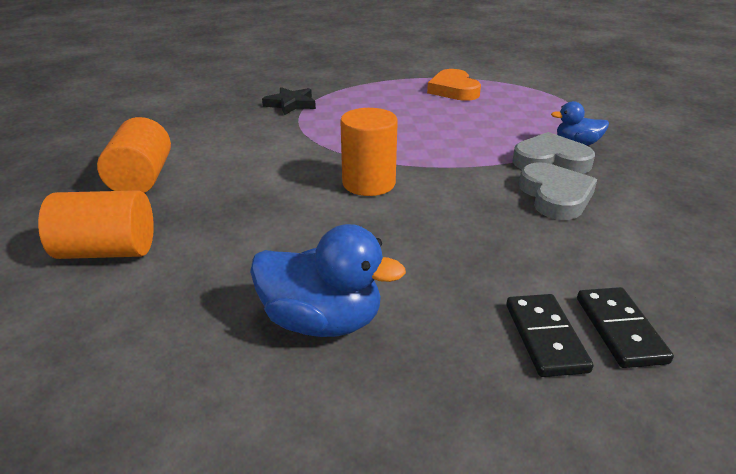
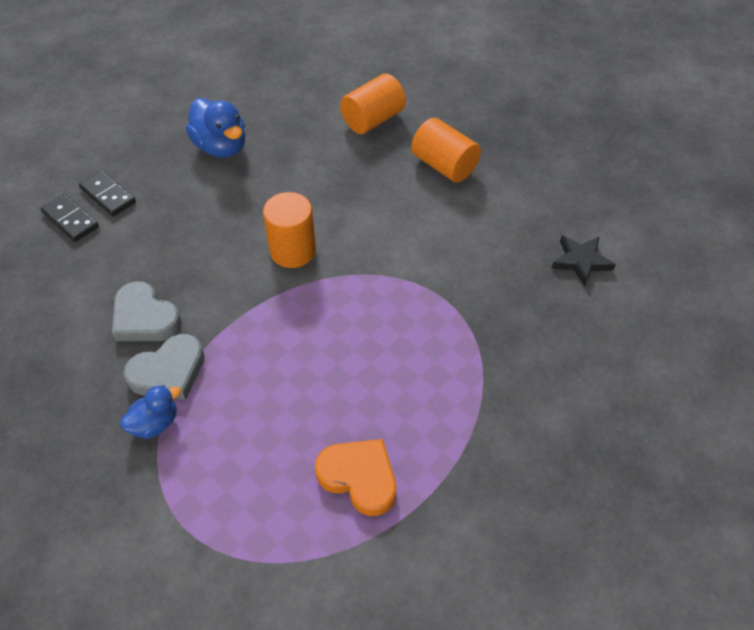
camera: 140 degrees right, 20 degrees up
blue duck [250,224,406,337] -> blue duck turned 105 degrees counterclockwise [186,98,246,158]
black star [262,87,316,115] -> black star moved to [552,235,616,286]

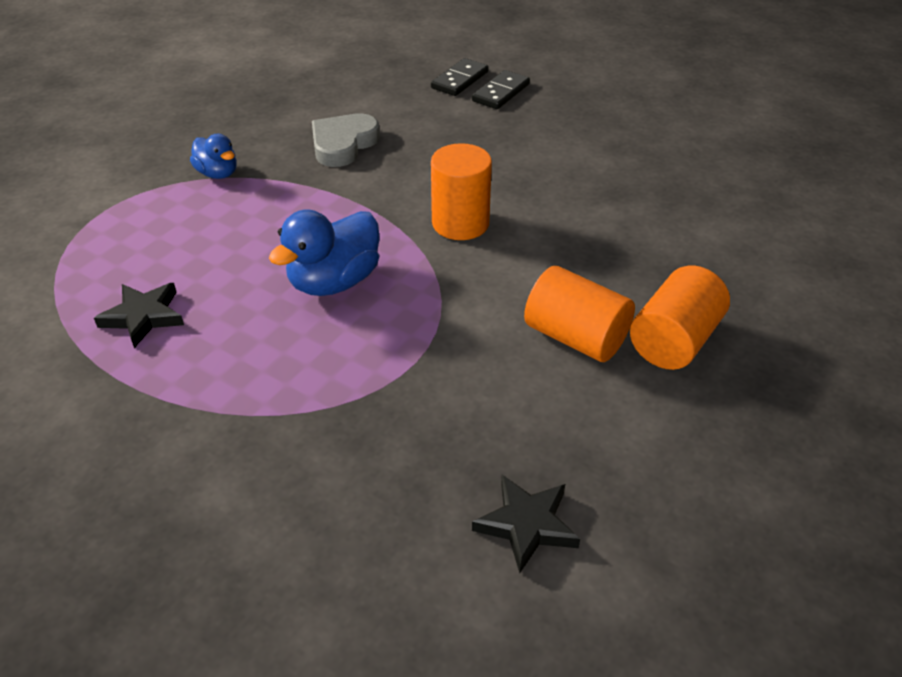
camera: 80 degrees right, 10 degrees down
grey heart [124,334,205,400] -> none
blue duck [186,98,246,158] -> blue duck moved to [269,210,380,296]
orange heart [315,439,396,516] -> black star [94,283,184,348]
orange cylinder [340,74,406,134] -> orange cylinder moved to [524,266,635,362]

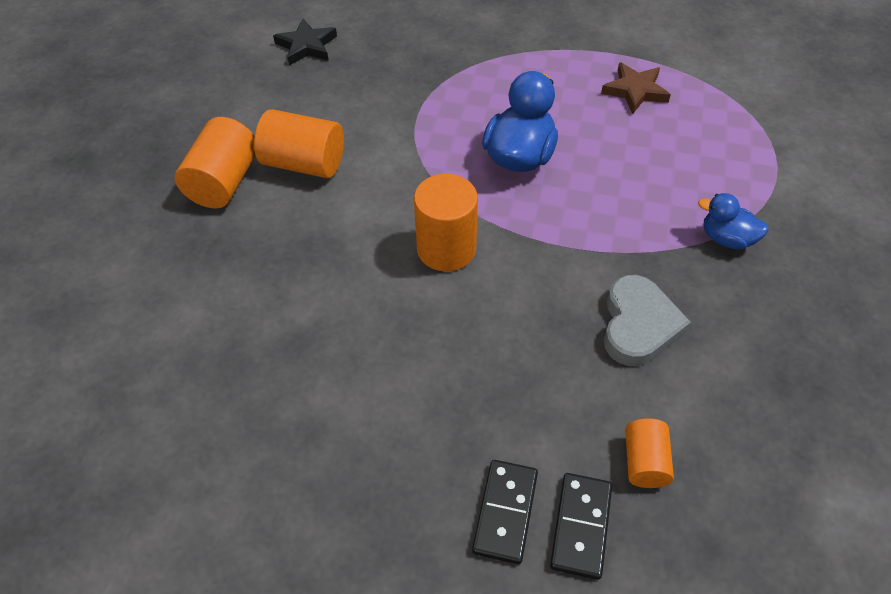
camera: 160 degrees right, 10 degrees up
black star [94,283,184,348] -> brown star [601,62,671,114]
none -> orange cylinder [625,418,674,488]

